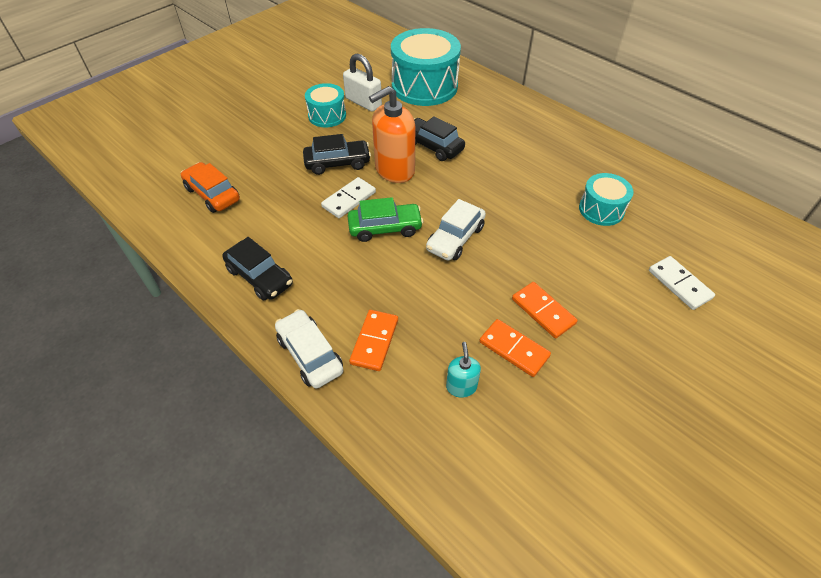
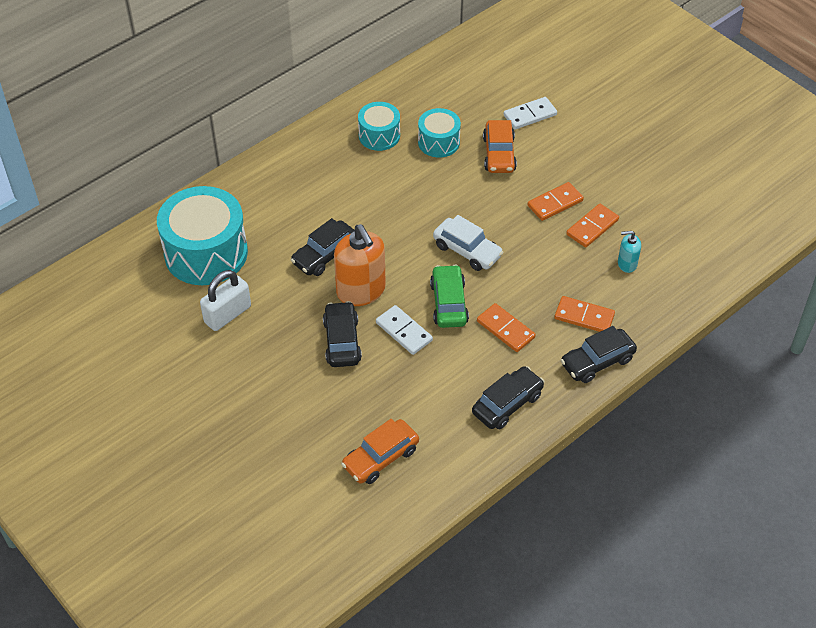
camera: 85 degrees left, 0 degrees up
white car [275,309,343,388] -> black car [561,326,637,383]
turquoise drum [305,83,346,128] -> turquoise drum moved to [358,102,400,151]
none -> orange domino [477,303,536,352]
none -> orange car [483,120,517,173]

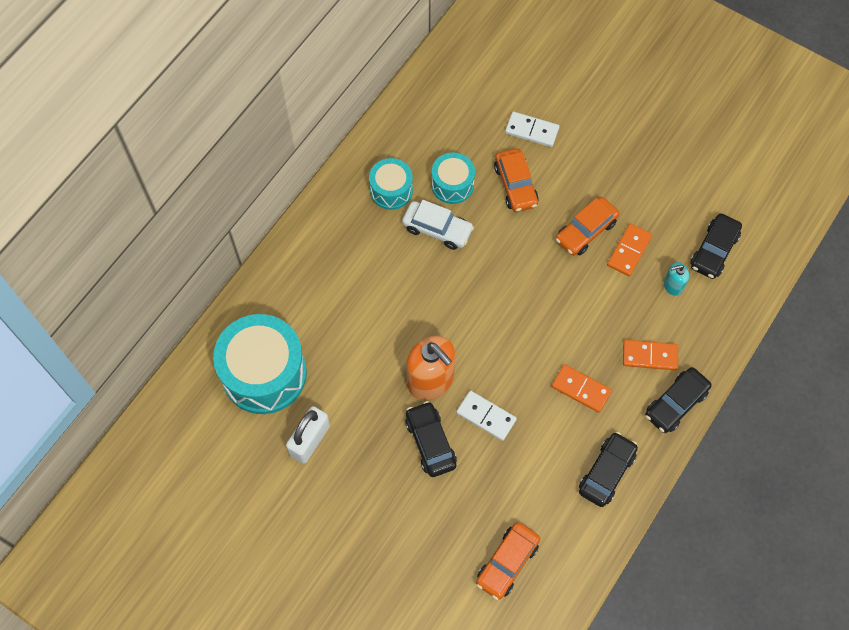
camera: 15 degrees left, 15 degrees up
black car [291,218,355,276] -> black car moved to [690,213,742,279]
green car [430,265,469,328] -> none
white car [433,215,503,271] -> white car moved to [402,200,474,250]
white domino [504,97,557,129] -> white domino turned 60 degrees clockwise [505,112,559,147]
orange domino [528,182,584,221] -> orange car [556,197,619,256]

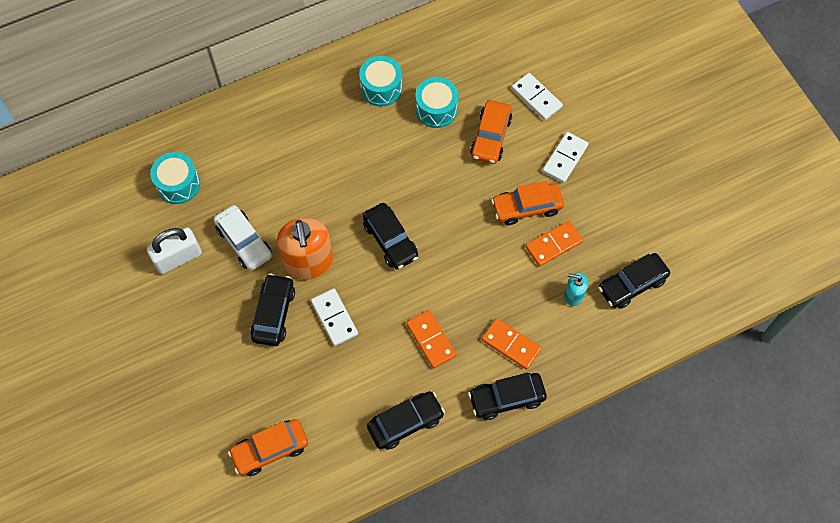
camera: 30 degrees right, 0 degrees up
turquoise drum [213,314,307,414] -> turquoise drum [150,152,200,204], size x0.54
white car [402,200,474,250] -> white car moved to [214,205,272,271]
none -> black car [362,203,418,270]
none -> white domino [542,132,589,183]

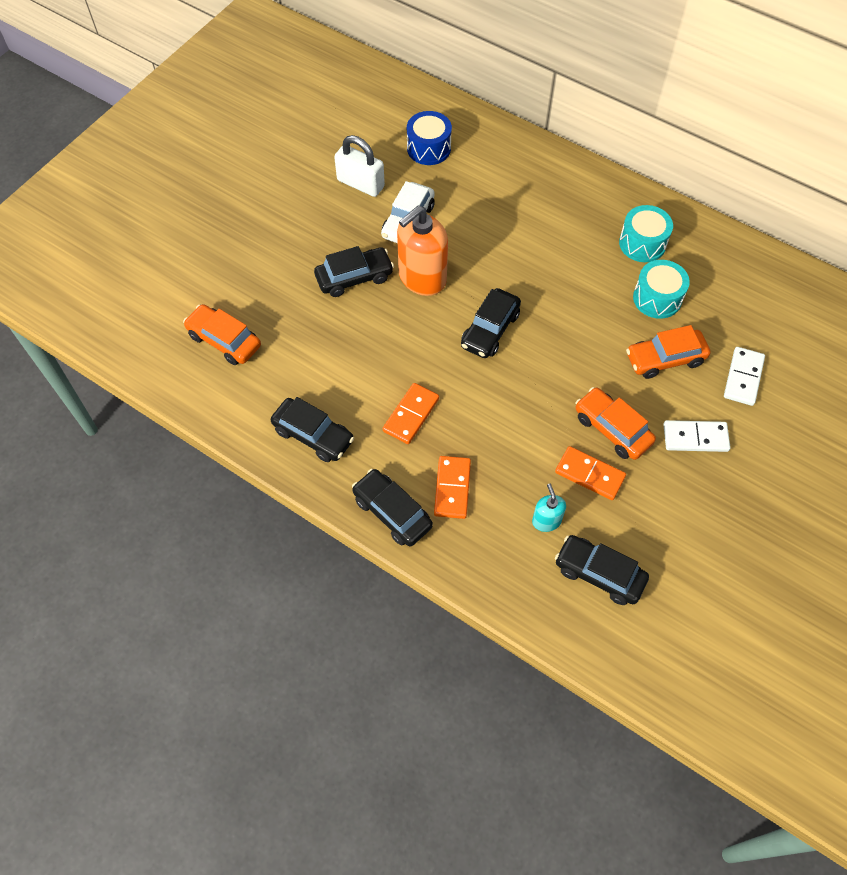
camera: 60 degrees right, 5 degrees down
turquoise drum [150,152,200,204] -> blue drum [407,111,452,165]
white domino [311,289,358,346] -> none

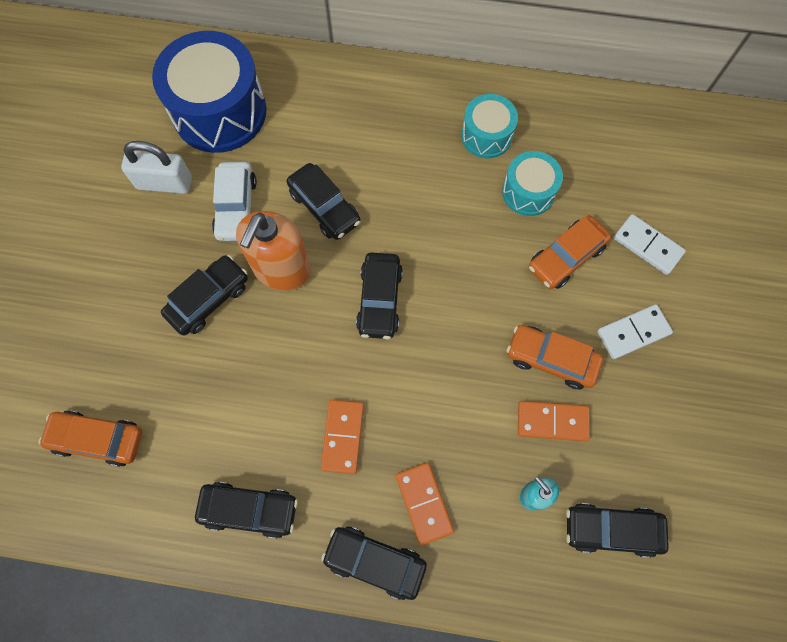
camera: 25 degrees left, 10 degrees up
blue drum [407,111,452,165] -> blue drum [152,31,266,153], size x1.85
white domino [724,347,765,406] -> white domino turned 45 degrees counterclockwise [614,214,686,275]
none -> black car [287,163,361,240]

